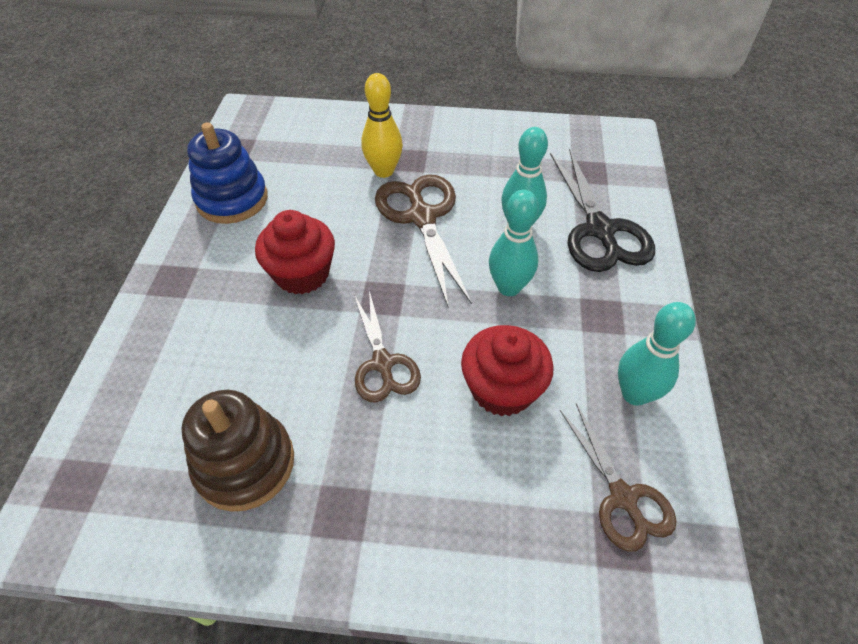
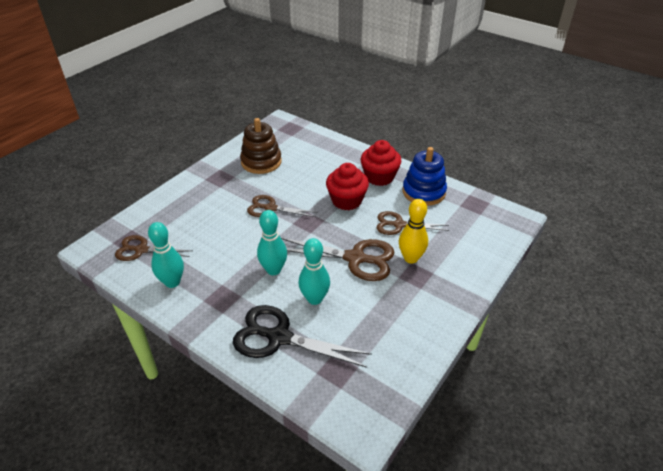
camera: 120 degrees right, 10 degrees down
red cupcake [461,325,554,417] -> red cupcake moved to [361,140,402,186]
none -> brown scissors [377,211,450,235]

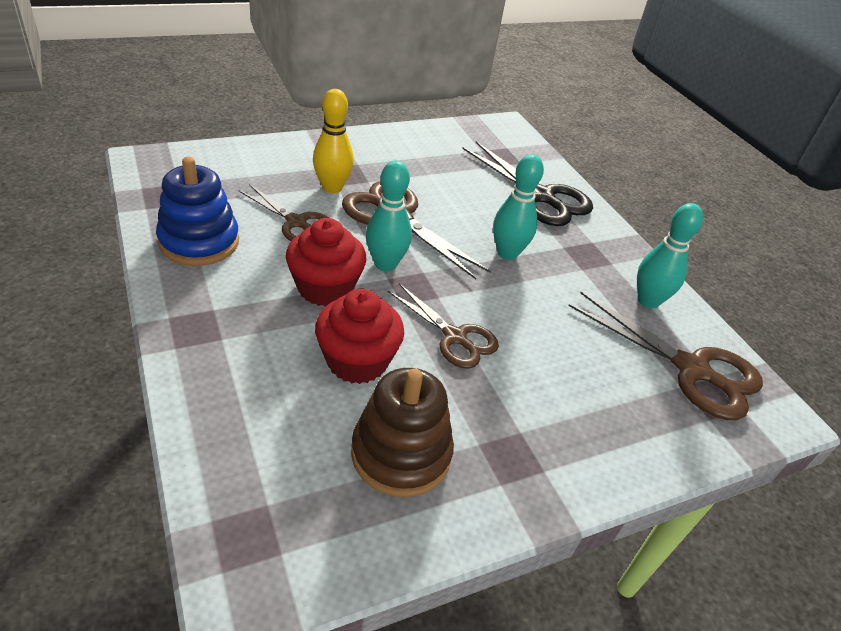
camera: 155 degrees left, 0 degrees up
brown scissors [115,235,193,261] -> brown scissors [568,292,763,420], size x1.55
turquoise bowling pin [298,238,330,305] -> turquoise bowling pin moved to [366,160,412,272]
red cupcake [361,140,402,186] -> red cupcake moved to [315,289,404,384]

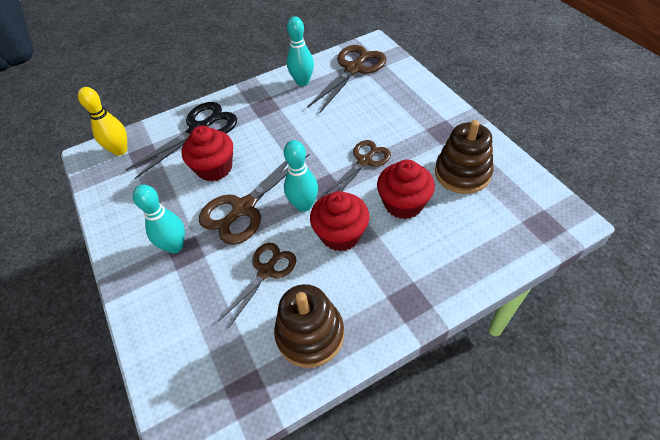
camera: 85 degrees left, 10 degrees up
blue stacking toy [156,157,239,266] -> brown stacking toy [274,284,344,368]
yellow bowling pin [313,89,354,193] -> yellow bowling pin moved to [78,87,127,156]
turquoise bowling pin [493,154,544,260] -> turquoise bowling pin moved to [133,185,185,253]
none -> red cupcake [182,126,233,181]

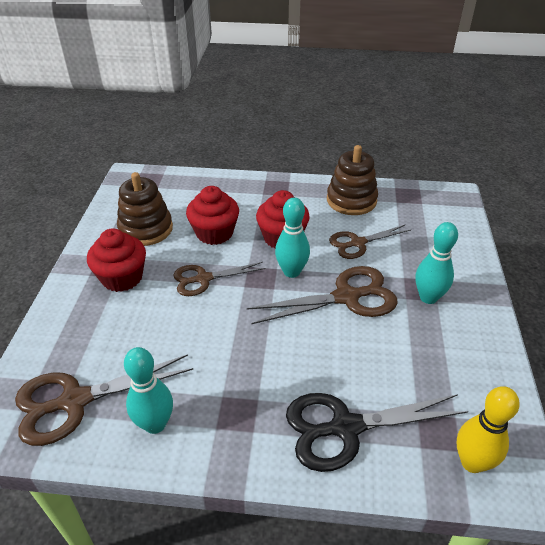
camera: 150 degrees left, 10 degrees down
red cupcake [182,126,233,181] -> red cupcake moved to [87,228,146,292]

